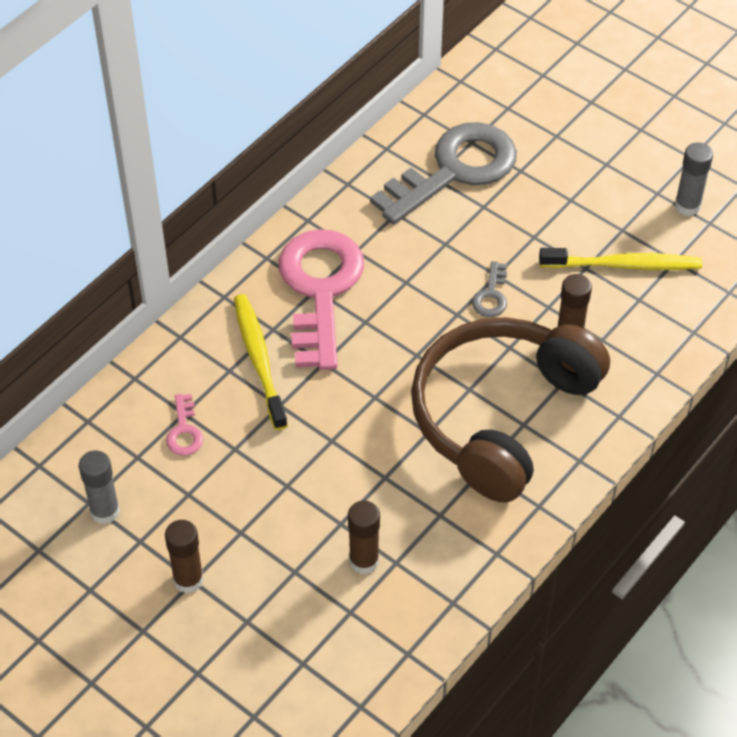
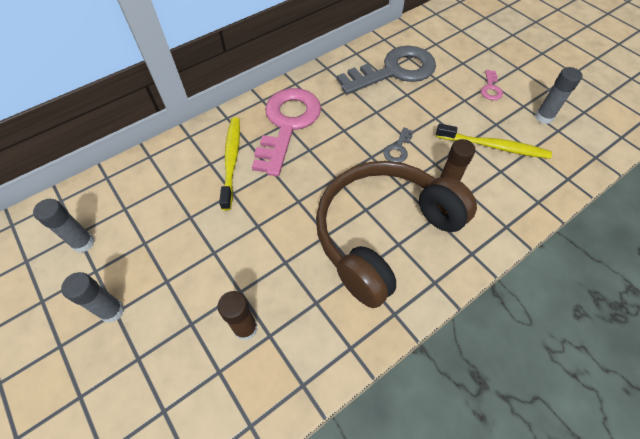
camera: 15 degrees right, 5 degrees up
brown glue stick [165,520,204,593] -> grey glue stick [61,272,124,323]
pink key [166,394,203,456] -> pink key moved to [481,70,503,100]

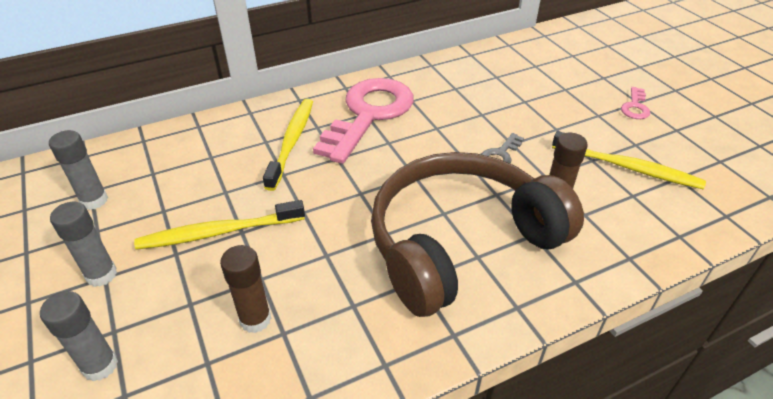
camera: 10 degrees right, 15 degrees down
grey key [337,46,436,94] -> none
grey glue stick [535,67,582,124] -> grey glue stick moved to [40,291,118,381]
none -> yellow toothbrush [134,200,305,250]

